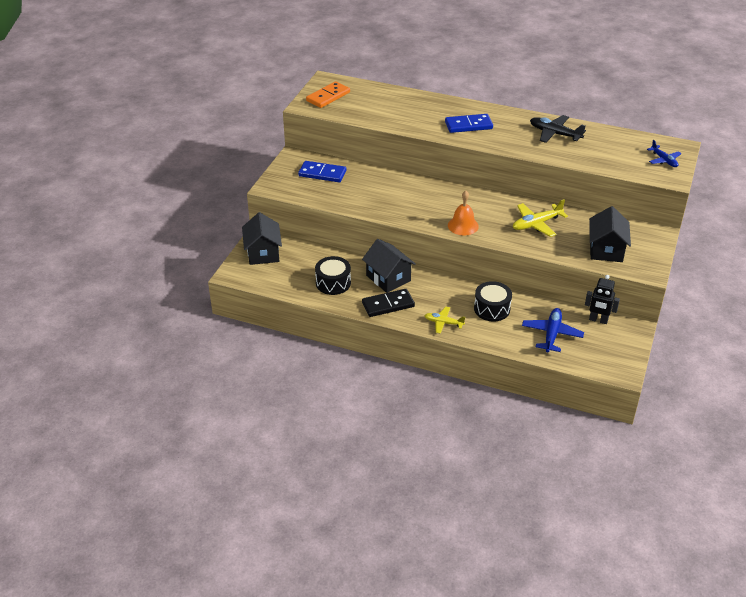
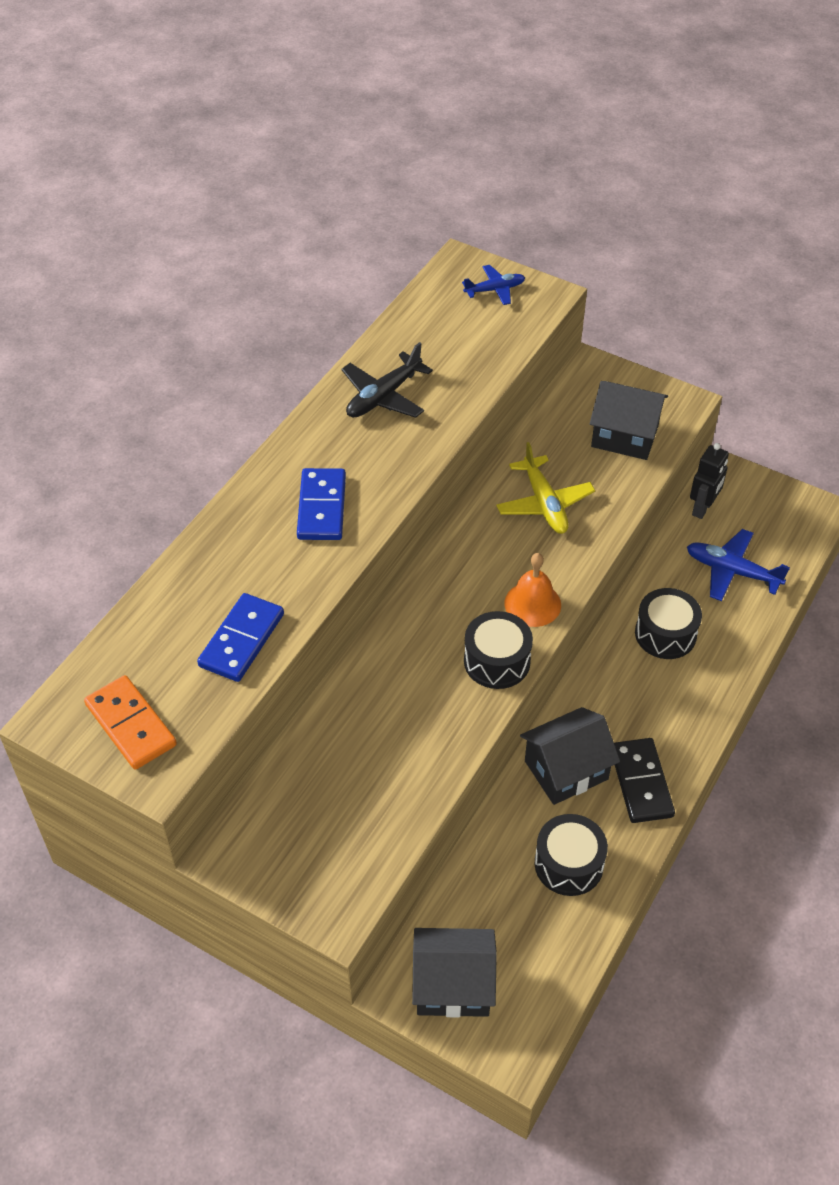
camera: 80 degrees left, 10 degrees up
blue domino [298,161,346,182] -> blue domino moved to [197,593,284,682]
yellow plane [424,307,465,334] -> none
none -> black drum [464,611,533,689]

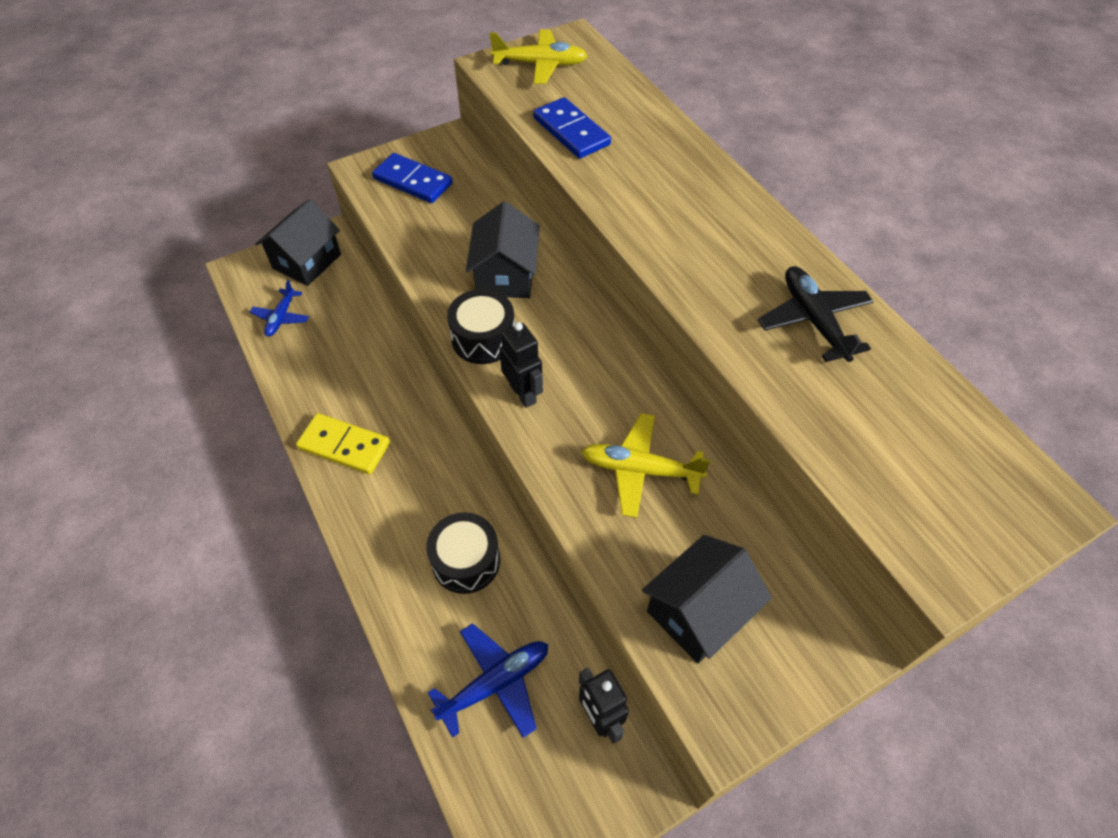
camera: 120 degrees right, 5 degrees up
orange domino [84,675,177,770] -> yellow plane [489,29,588,84]
blue domino [297,468,346,540] -> blue domino moved to [372,153,453,203]
blue plane [462,265,525,305] -> blue plane moved to [250,280,309,336]
orange bell [504,553,561,627] -> black robot [499,322,543,408]
black house [520,707,620,805] -> black house moved to [466,201,540,298]
black drum [535,814,608,896] -> none
black domino [614,738,675,823] -> yellow domino [296,413,390,474]

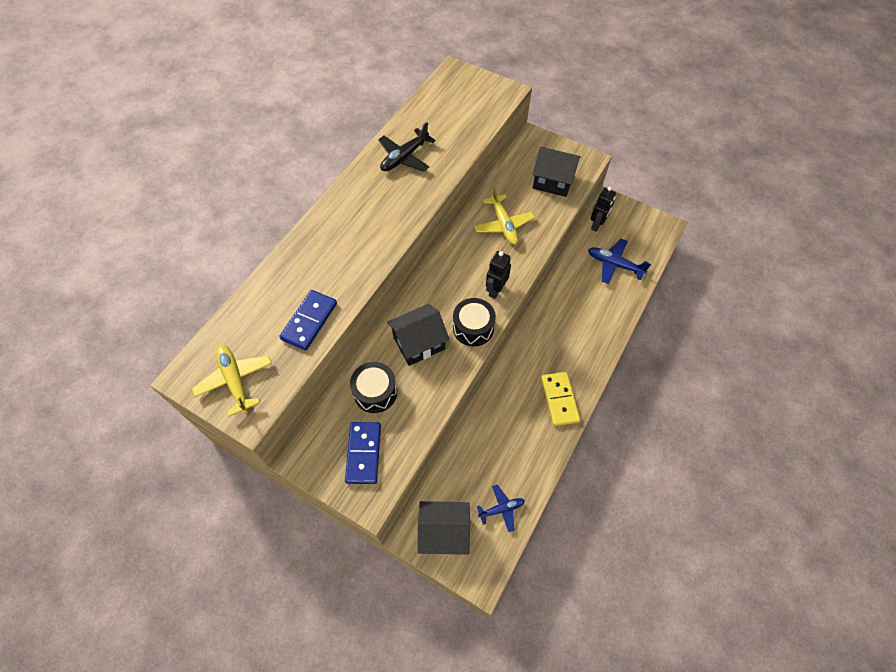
camera: 120 degrees left, 5 degrees up
black drum [426,512,500,594] -> black drum moved to [350,362,397,413]

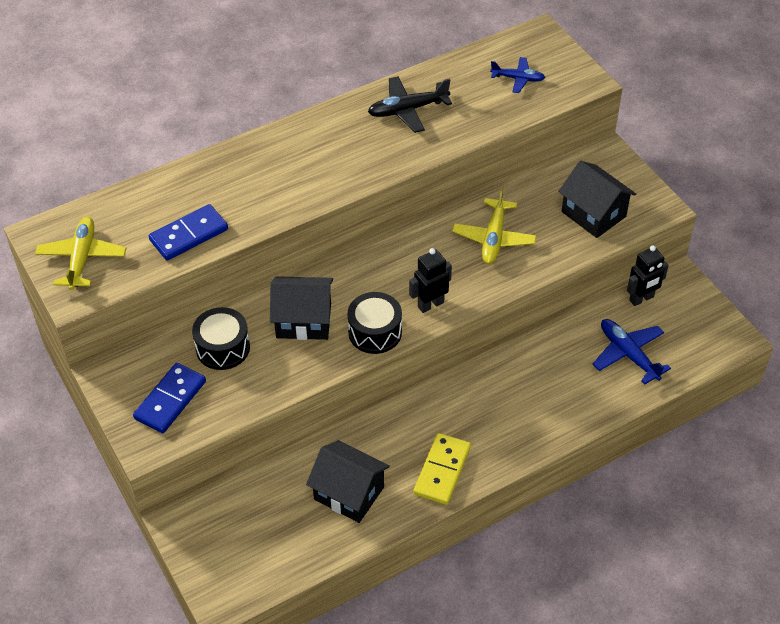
camera: 30 degrees right, 10 degrees down
black house [418,501,470,555] -> black house moved to [306,440,390,523]
blue plane [477,484,525,532] -> blue plane moved to [490,57,545,93]

